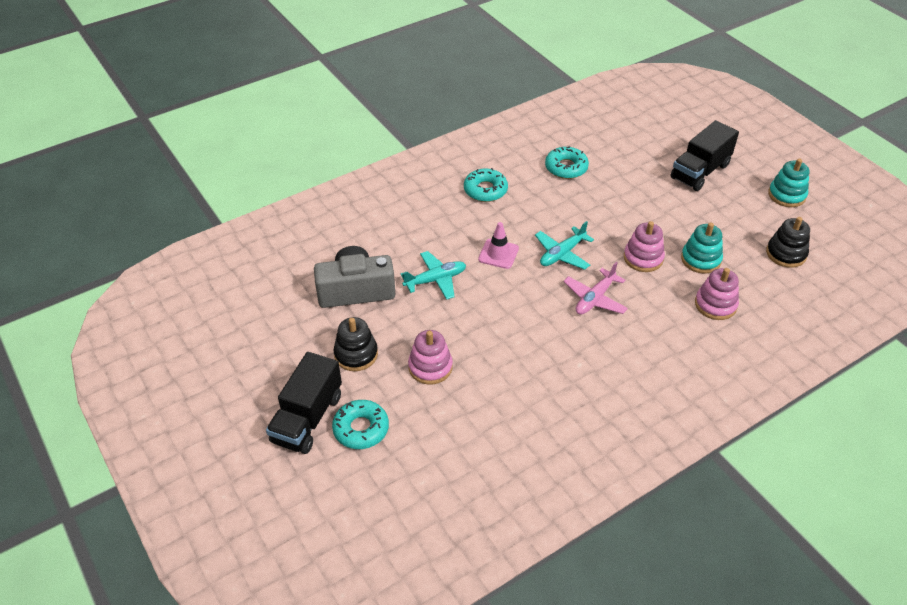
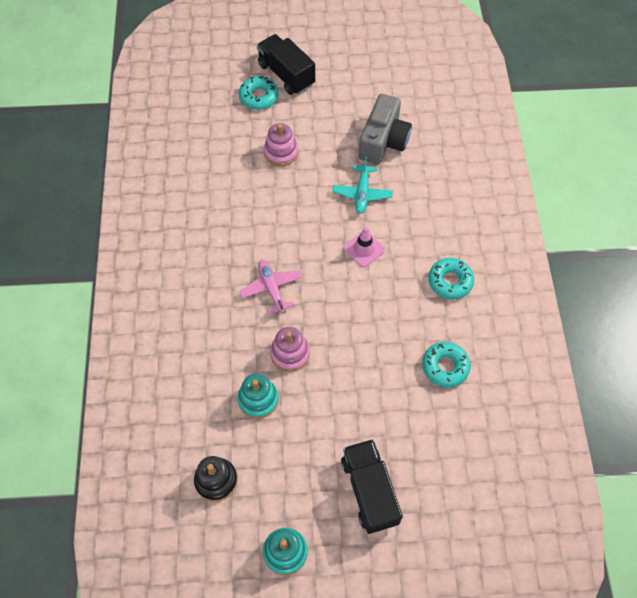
camera: 120 degrees right, 15 degrees up
black stacking toy [333,317,378,371] -> none
turquoise plane [535,221,594,270] -> none
pink stacking toy [695,268,739,320] -> none

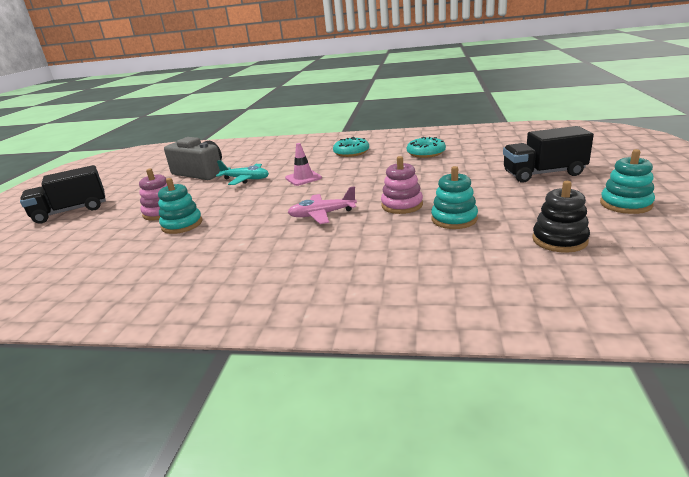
camera: 75 degrees left, 35 degrees down
turquoise donut [239,76,279,110] -> none
none -> turquoise stacking toy [158,178,202,234]

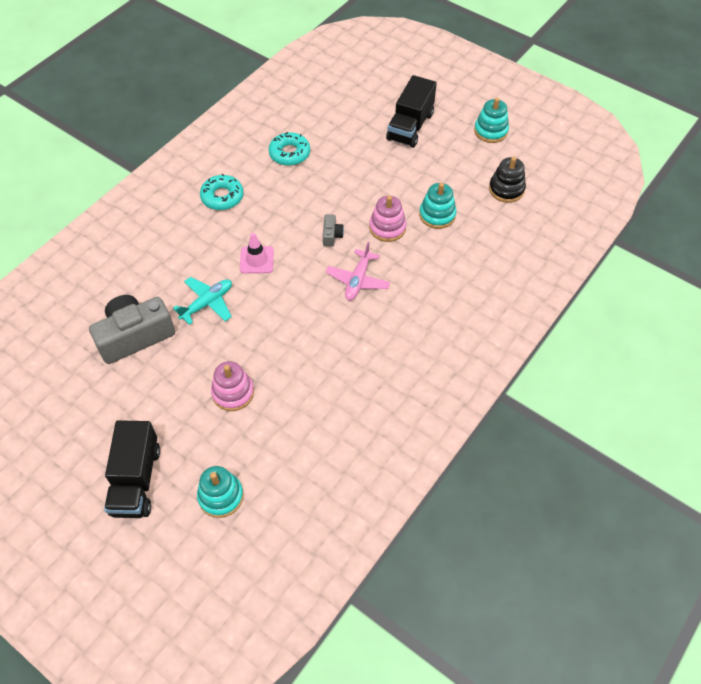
camera: 65 degrees left, 30 degrees up
turquoise stacking toy [158,178,202,234] -> turquoise stacking toy moved to [197,466,244,518]
none -> grey camera [323,214,344,247]

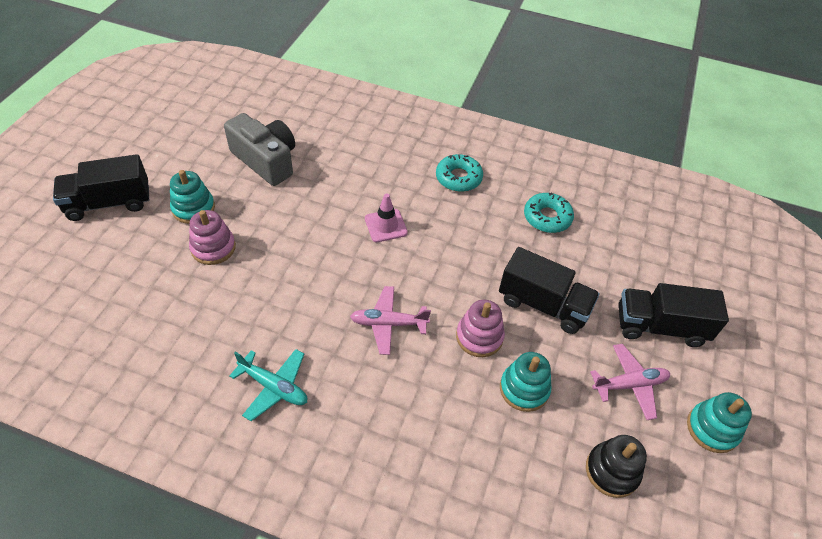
camera: 70 degrees right, 5 degrees down
turquoise plane [173,277,232,325] -> turquoise plane moved to [229,349,307,421]
turquoise stacking toy [197,466,244,518] -> turquoise stacking toy moved to [170,170,215,224]
grey camera [323,214,344,247] -> none
none -> black truck [499,247,600,334]
none -> pink plane [590,344,670,420]

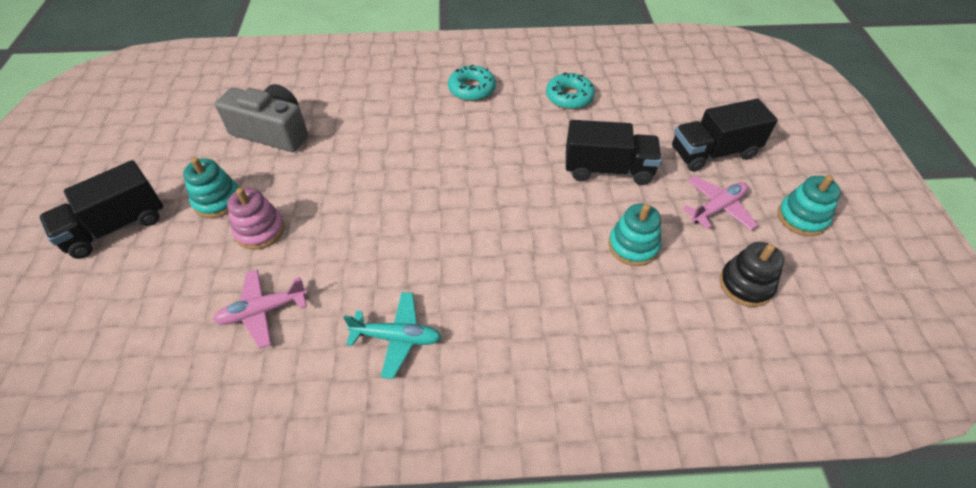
camera: 20 degrees left, 0 degrees up
pink plane [350,286,431,355] -> pink plane moved to [213,269,308,348]
pink traffic cone [365,193,408,242] -> none
pink stacking toy [456,300,505,357] -> none

